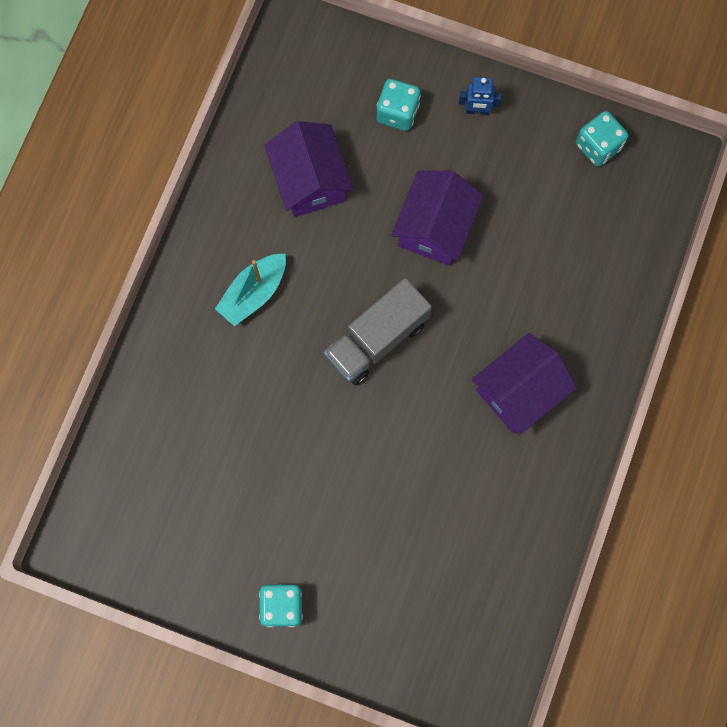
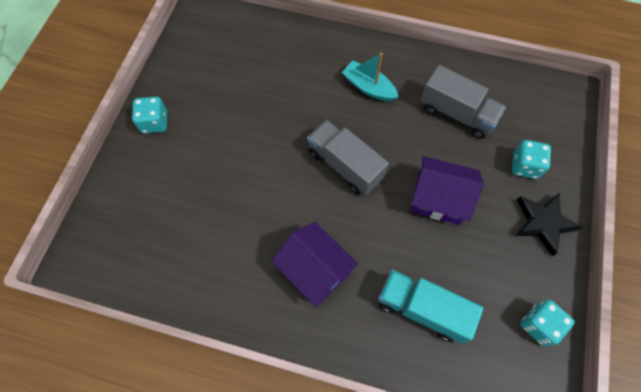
camera: 85 degrees right, 10 degrees down
purple house [264,121,354,217] -> grey truck [420,65,506,139]
blue robot [459,77,502,115] -> black star [515,194,583,256]
none -> turquoise truck [378,269,484,344]

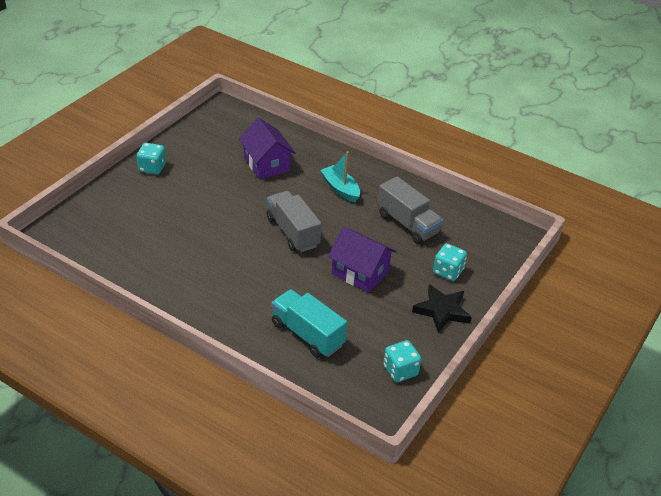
camera: 15 degrees right, 25 degrees down
purple house [272,222,358,307] -> purple house moved to [239,118,296,179]

